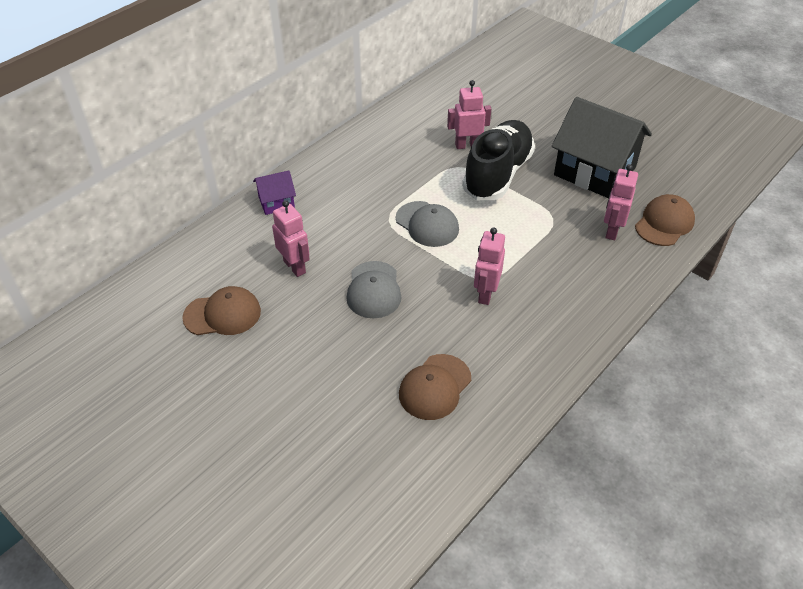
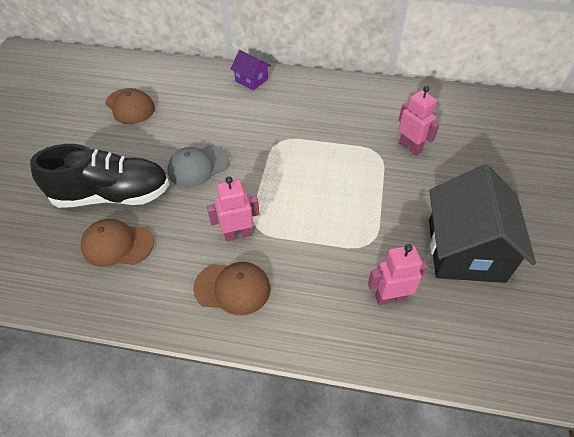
camera: 60 degrees right, 5 degrees up
pink robot [272,200,310,277] -> none
grey cap [396,201,459,247] -> none
black shoe [462,120,535,200] -> black shoe moved to [30,144,170,208]
brown cap [635,194,695,246] -> brown cap moved to [193,262,270,315]

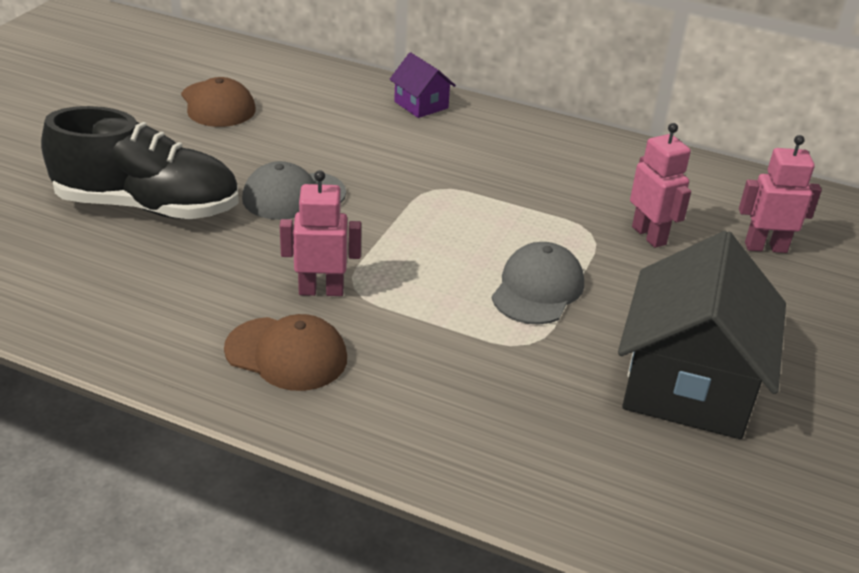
camera: 10 degrees right, 15 degrees down
brown cap [81,219,154,267] -> none
pink robot [368,244,428,305] -> pink robot moved to [739,135,822,253]
none -> grey cap [492,242,584,324]

